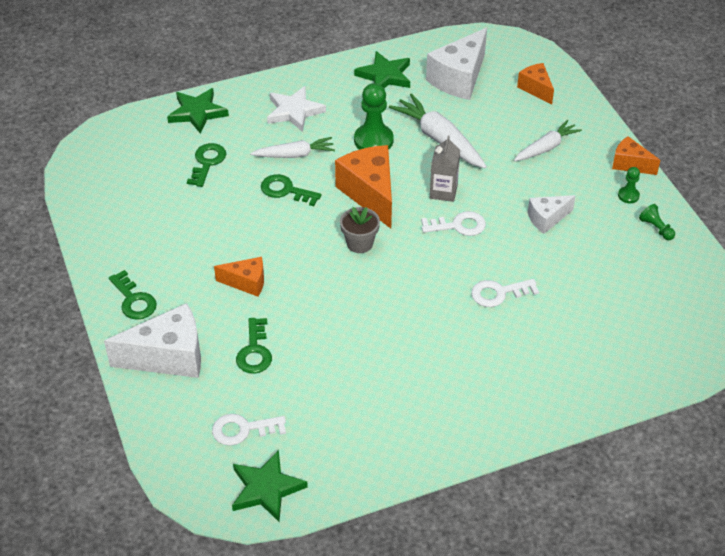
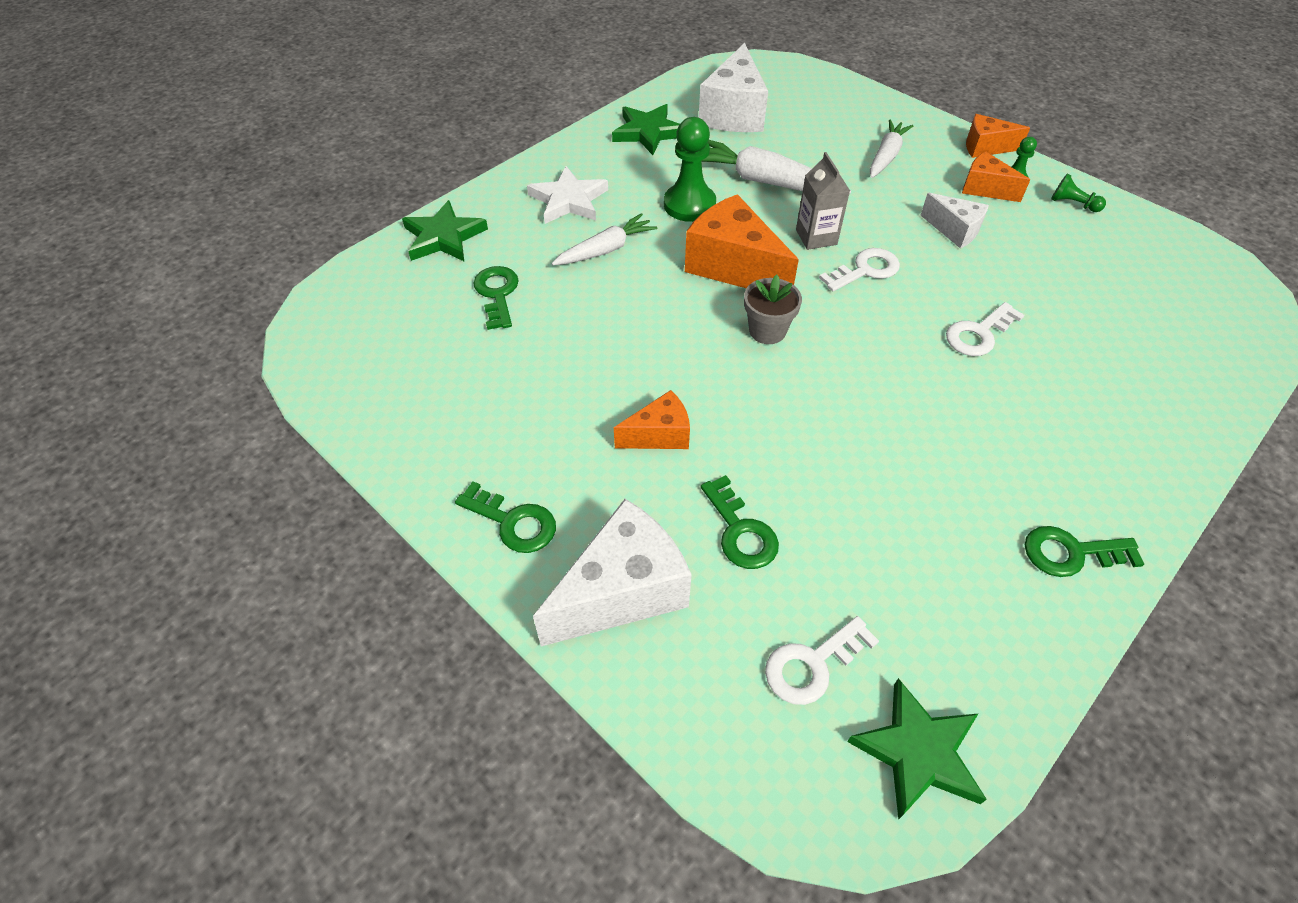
camera: 25 degrees left, 5 degrees up
green key [261,174,322,206] -> green key moved to [1025,526,1144,577]
orange cheese [517,63,554,104] -> orange cheese moved to [962,151,1030,202]
white cheese [528,195,576,234] -> white cheese turned 90 degrees counterclockwise [920,193,989,248]

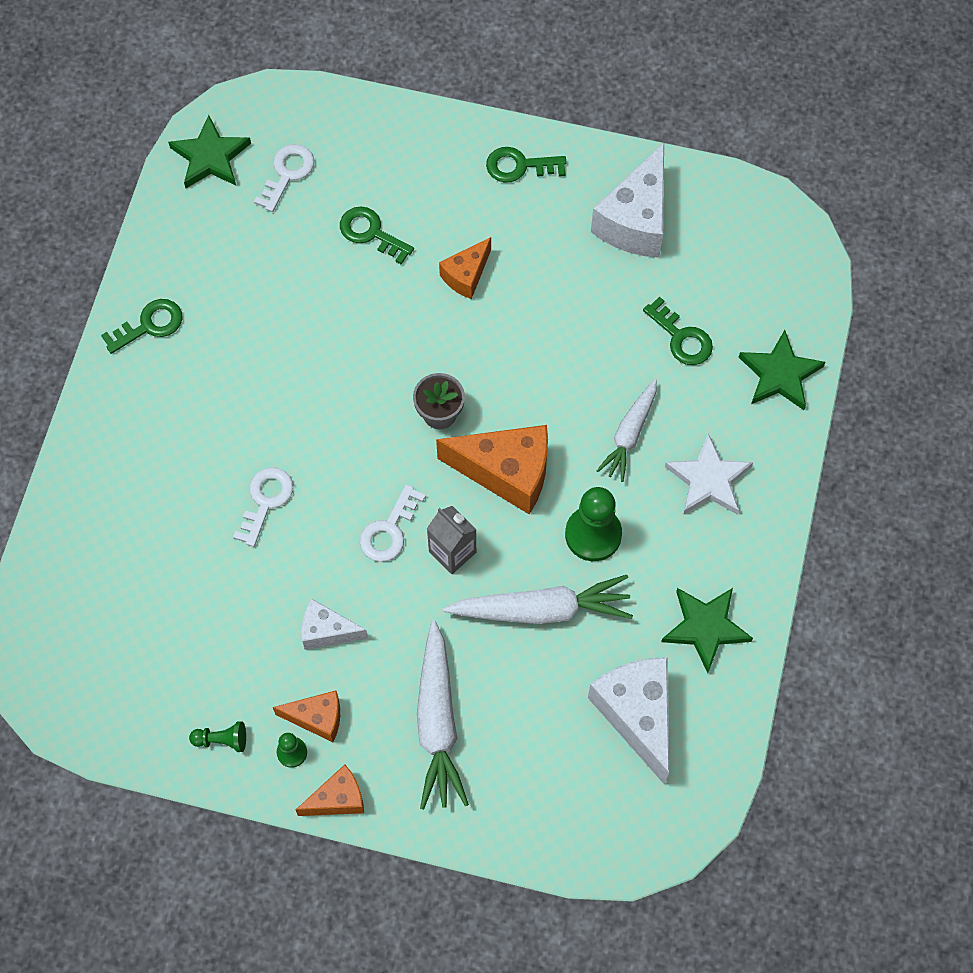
camera: 150 degrees right, 15 degrees up
white cheese [533,499,692,646] -> white cheese moved to [591,143,664,258]
white carrot [870,119,913,178] -> white carrot [417,621,469,810], size x1.55

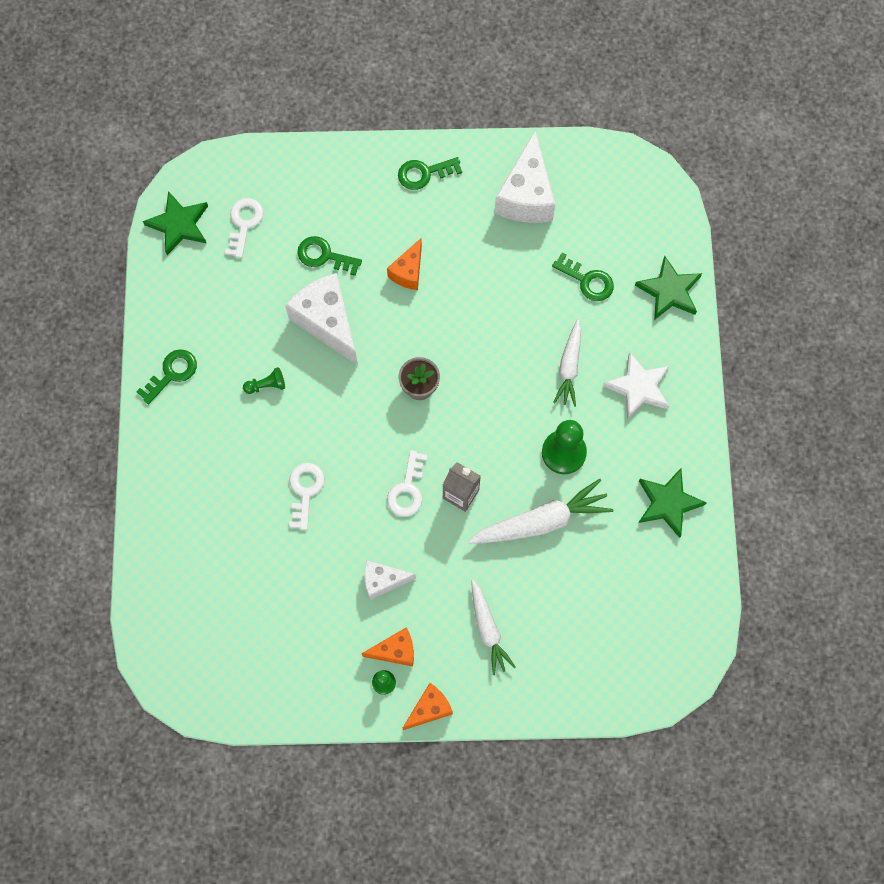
camera: 15 degrees left, 5 degrees up
green pawn [189,721,246,752] -> green pawn moved to [243,367,285,394]
white carrot [417,621,469,810] -> white carrot [471,580,516,675], size x0.65
orange cheese [436,425,548,514] -> none
white cheese [588,657,669,785] -> white cheese moved to [285,273,358,365]

